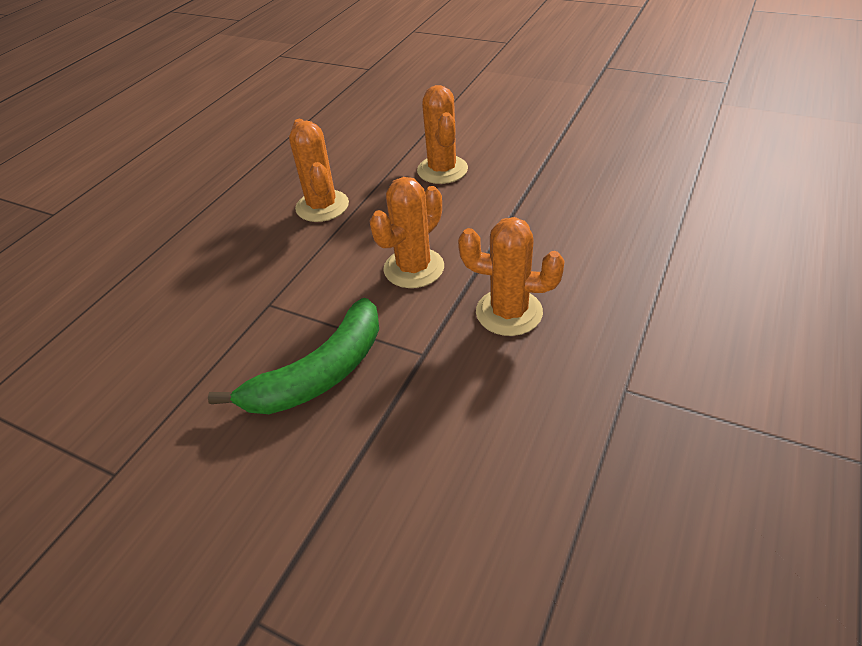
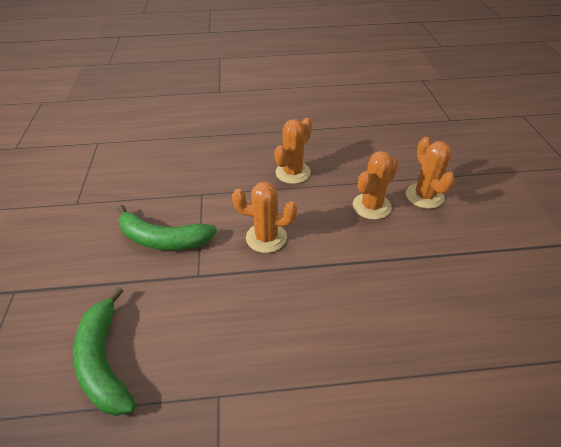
camera: 55 degrees right, 0 degrees up
orange cactus [458,217,565,336] -> orange cactus moved to [406,137,455,209]
none -> green banana [73,287,136,416]

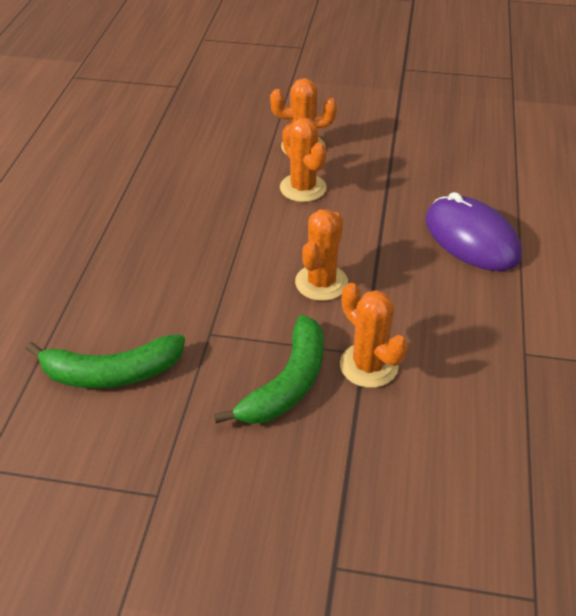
camera: 75 degrees left, 0 degrees up
green banana [73,287,136,416] -> green banana moved to [26,334,185,388]
orange cactus [274,118,312,184] -> orange cactus moved to [340,283,408,388]
none -> purple mouse [425,192,522,271]

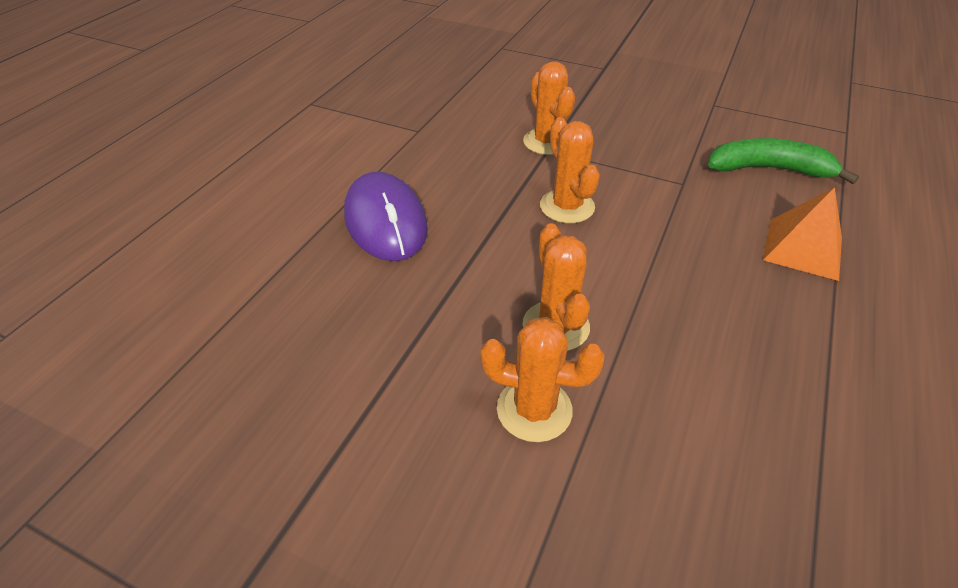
camera: 165 degrees left, 0 degrees up
green banana [214,315,324,424] -> none
orange cactus [295,209,348,301] -> orange cactus turned 60 degrees counterclockwise [540,117,600,223]
none -> orange pyramid [763,187,842,281]

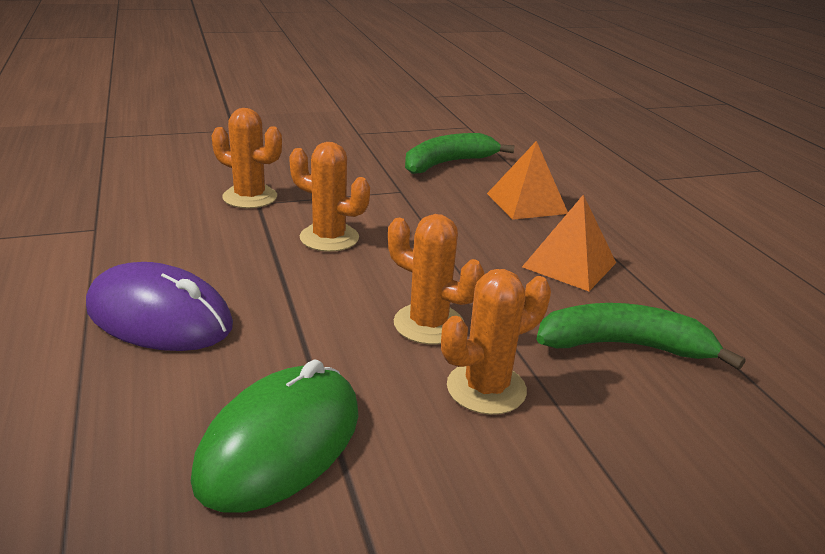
camera: 45 degrees left, 15 degrees down
none -> green mouse [191,360,358,513]
none -> orange pyramid [522,194,616,291]
none -> green banana [536,303,745,370]

